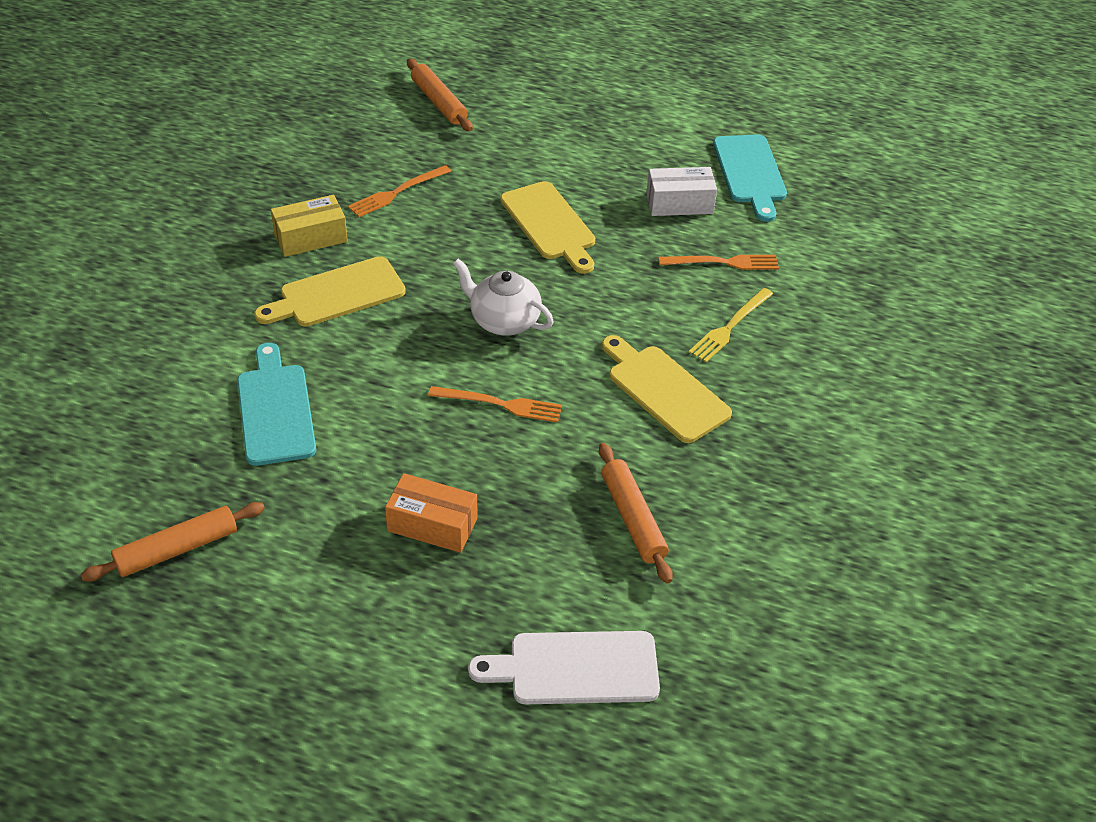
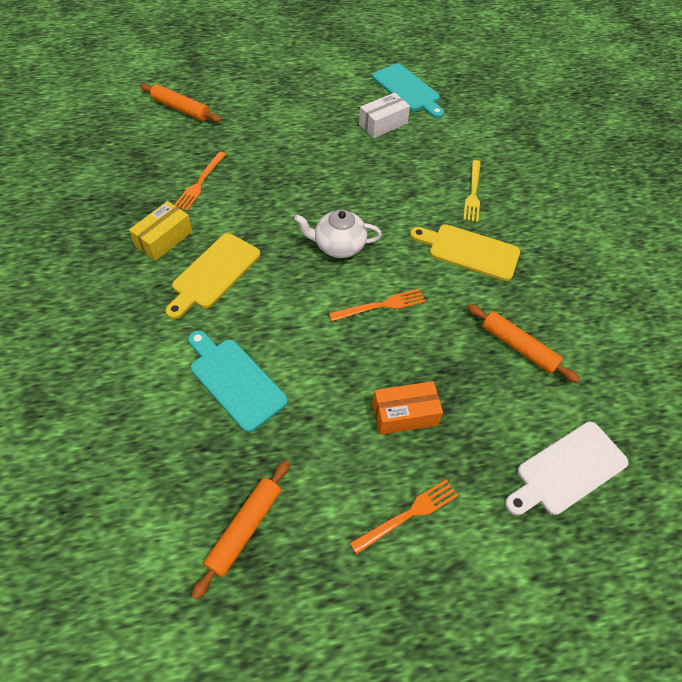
camera: 30 degrees left, 10 degrees up
yellow cutting board [500,181,595,274] -> none
orange fork [658,255,779,270] -> orange fork moved to [350,479,458,554]

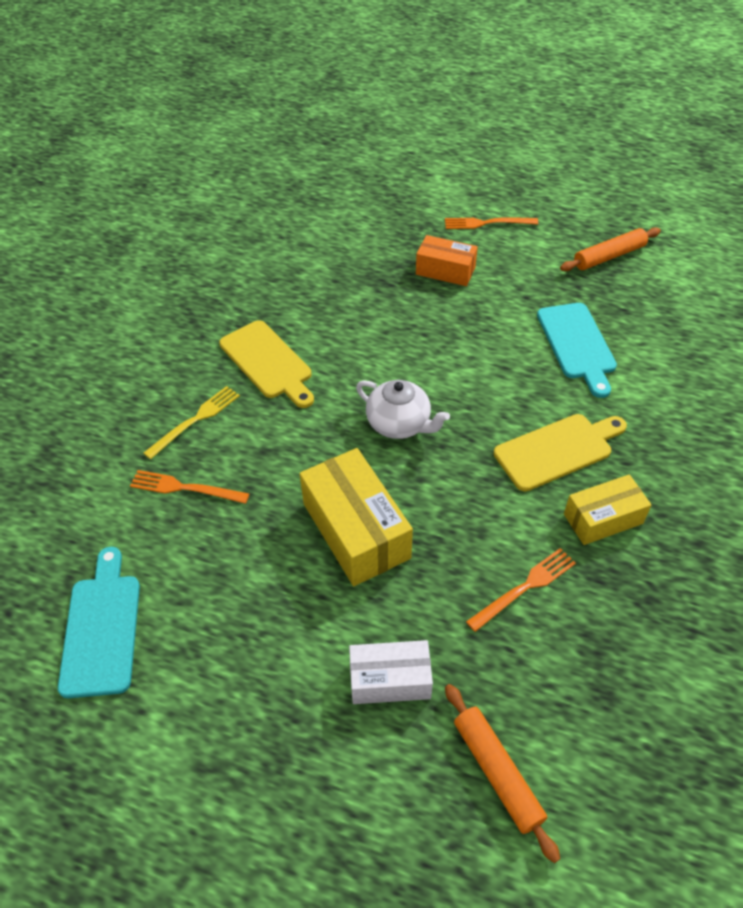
camera: 145 degrees left, 5 degrees down
orange fork [329,289,426,321] -> orange fork moved to [130,470,250,504]
white box [359,93,410,138] -> white box moved to [349,640,433,704]
orange rolling pin [468,304,580,383] -> none
white cutting board [505,422,629,516] -> none
none -> yellow box [299,448,413,586]

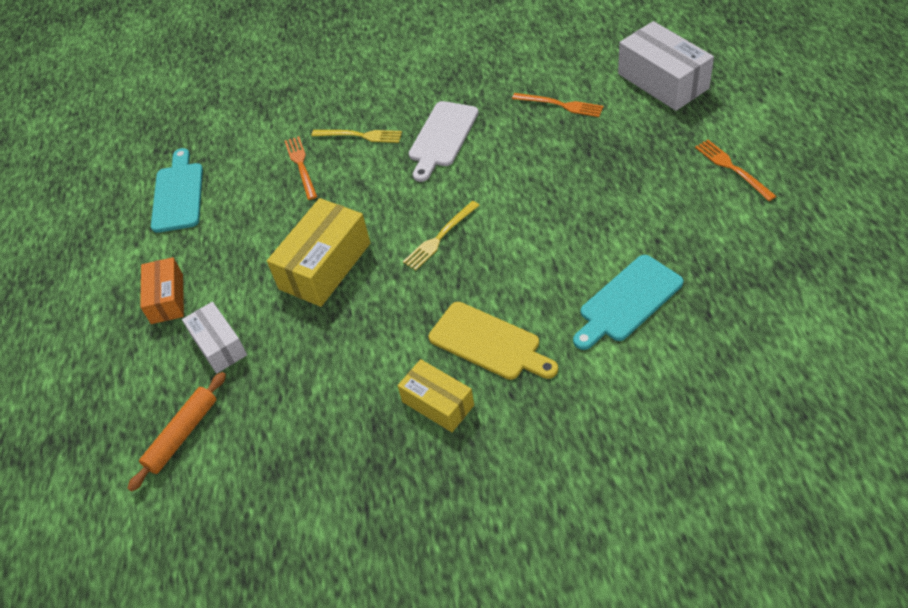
camera: 65 degrees right, 0 degrees up
turquoise cutting board [58,547,140,698] -> turquoise cutting board turned 60 degrees counterclockwise [151,148,203,233]
yellow cutting board [219,320,314,408] -> white cutting board [409,101,479,182]
white teapot [356,380,450,439] -> yellow fork [403,201,480,270]
orange box [416,235,478,286] -> orange box moved to [140,257,184,324]
orange fork [466,548,576,632] -> orange fork moved to [512,93,604,117]
orange rolling pin [560,227,661,271] -> none
none -> white box [618,21,714,111]

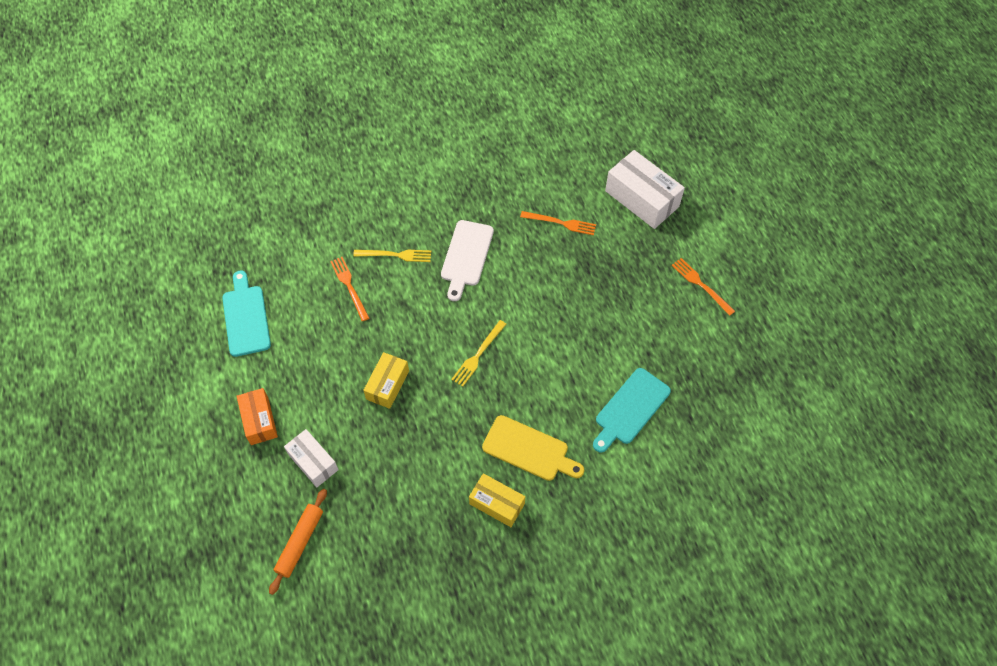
camera: 15 degrees left, 10 degrees up
yellow box [267,198,371,307] -> yellow box [363,352,409,409], size x0.62

